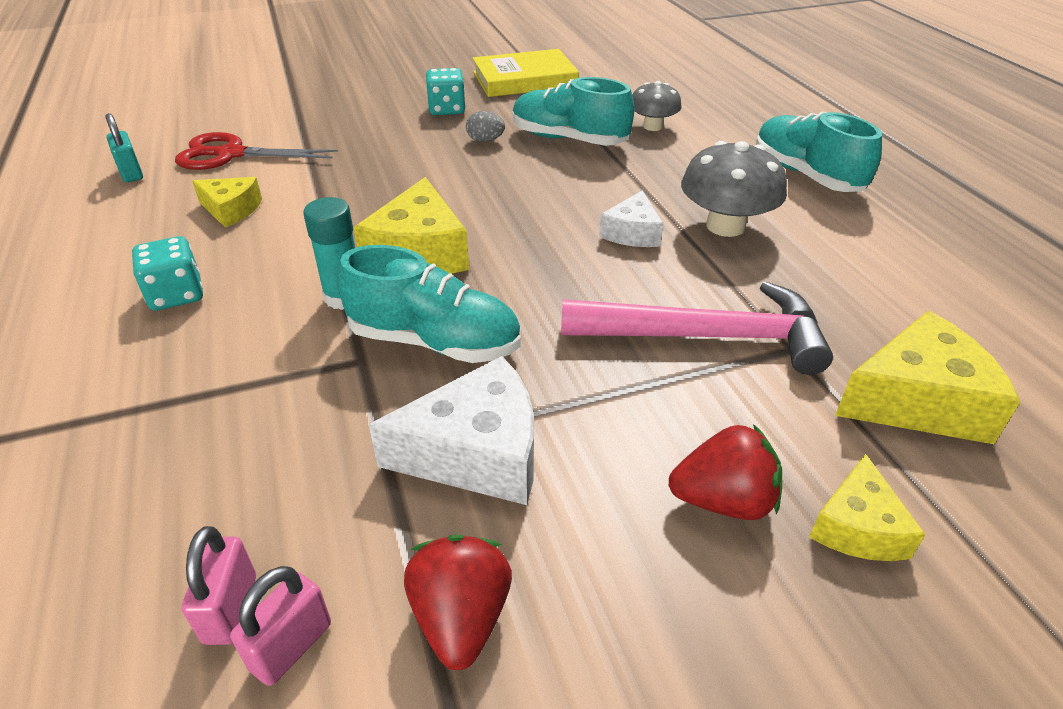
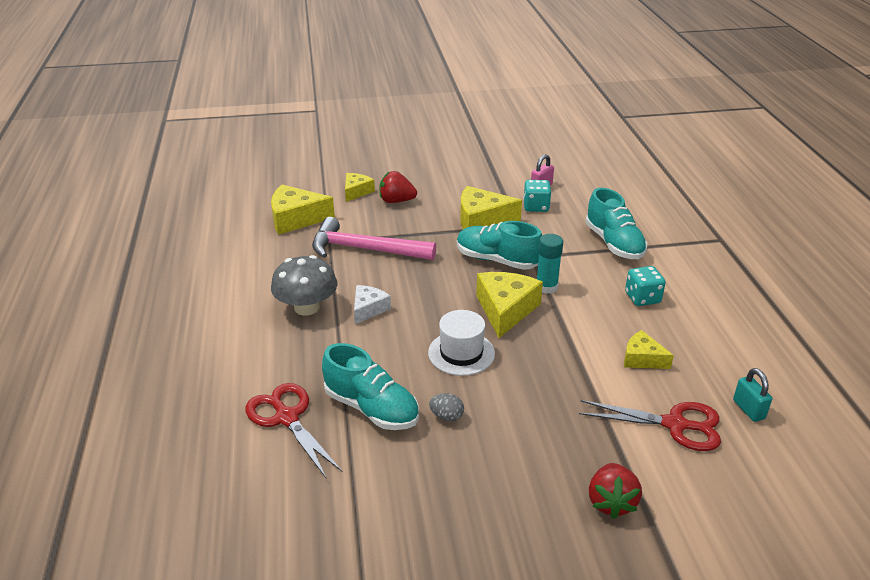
camera: 170 degrees left, 5 degrees down
pink padlock [181,526,256,645] -> none
white cheese [369,356,534,505] -> yellow cheese [460,186,522,229]
red strawberry [404,534,512,670] -> red strawberry moved to [589,463,642,519]
turquoise dice [426,68,466,115] -> turquoise dice moved to [523,180,551,212]
yellow book [472,49,579,97] -> none
grey mushroom [632,81,682,131] -> red scissors [245,383,342,478]
turquoise shoe [756,111,882,192] -> turquoise shoe moved to [585,188,647,259]
none -> white hat [428,310,495,376]

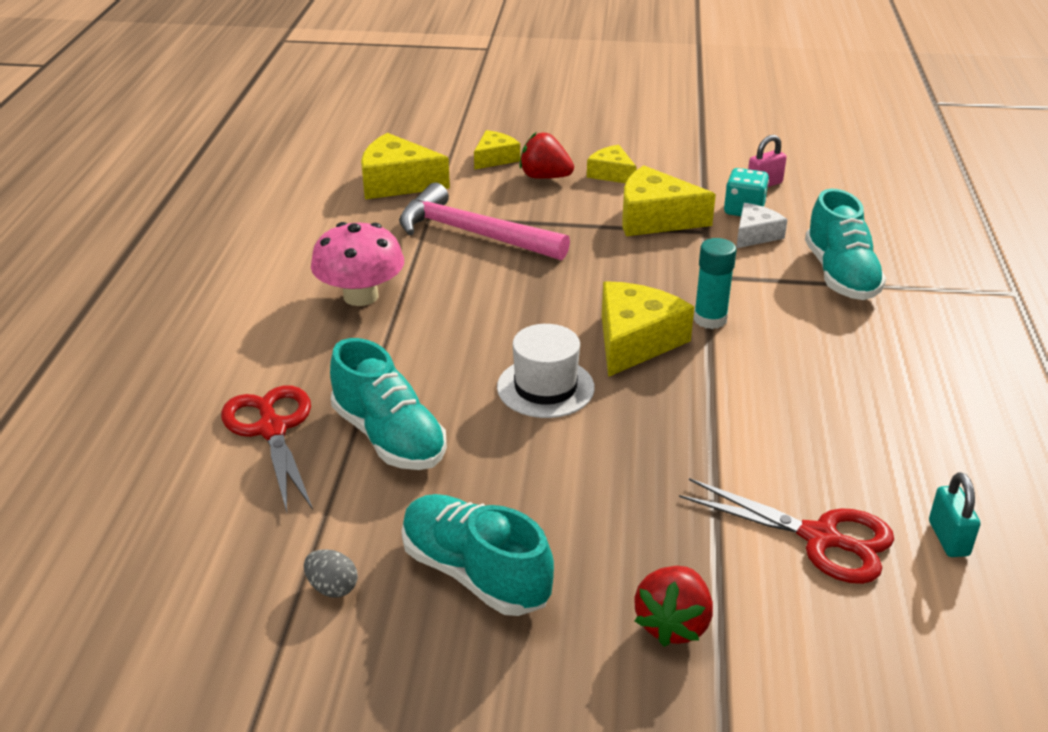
camera: 15 degrees right, 0 degrees up
grey mushroom [271,255,337,316] -> pink mushroom [311,222,404,306]
white cheese [354,285,391,324] -> white cheese moved to [736,203,787,248]
grey egg [429,393,464,421] -> grey egg moved to [304,549,358,598]
turquoise shoe [457,221,542,270] -> turquoise shoe moved to [402,494,554,616]
yellow cheese [624,330,674,369] -> yellow cheese moved to [587,145,637,183]
turquoise dice [625,266,666,306] -> none

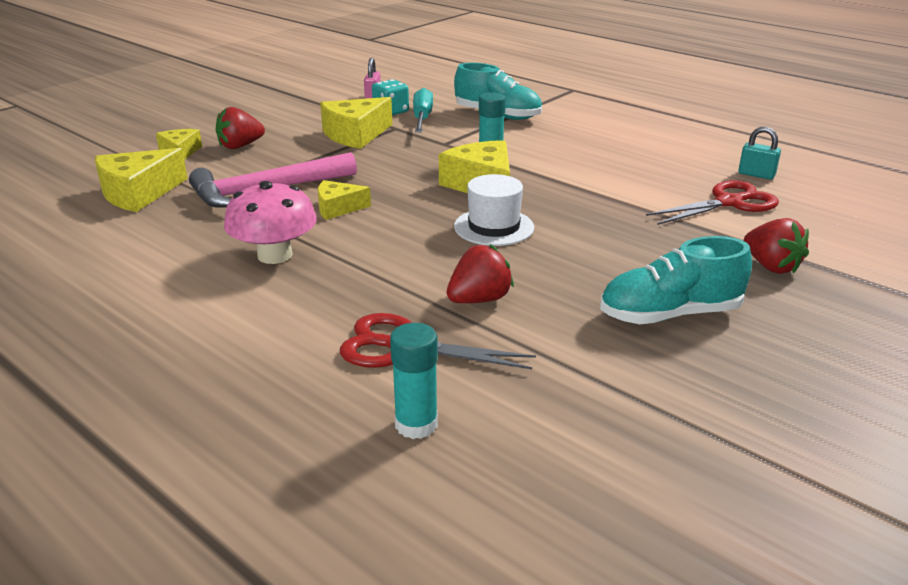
camera: 55 degrees left, 5 degrees down
grey egg [304,549,358,598] -> none
turquoise shoe [330,338,447,470] -> red strawberry [447,244,514,303]
yellow cheese [587,145,637,183] -> yellow cheese moved to [318,180,371,220]
white cheese [736,203,787,248] -> turquoise screwdriver [413,88,433,133]
none -> turquoise glue stick [390,323,438,439]

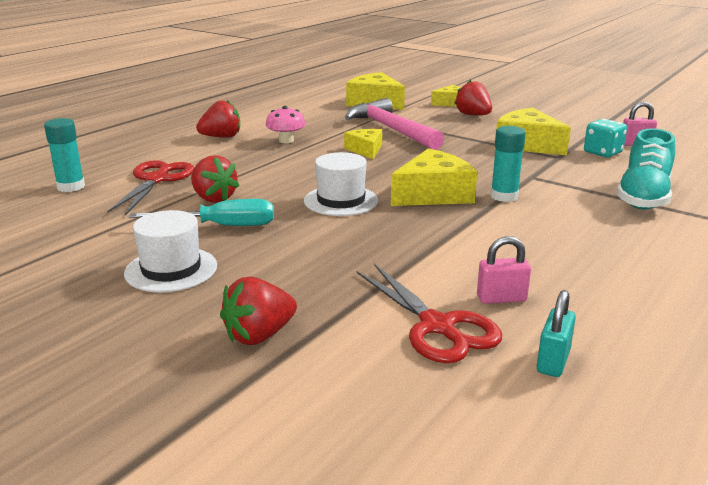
camera: 85 degrees right, 5 degrees down
pink mushroom [224,181,317,264] -> pink mushroom [266,106,306,143], size x0.63
turquoise screwdriver [413,88,433,133] -> turquoise screwdriver moved to [129,199,273,226]
turquoise shoe [600,236,752,324] -> white hat [124,210,217,292]
none -> red strawberry [196,100,240,138]
none -> pink padlock [477,236,531,304]

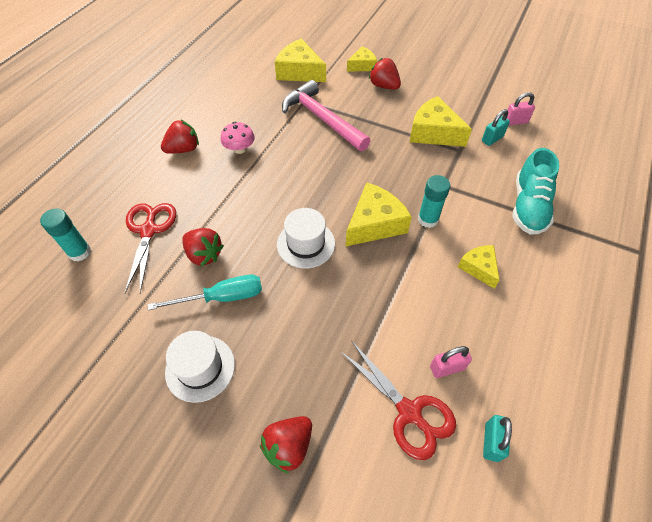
camera: 10 degrees left, 30 degrees up
yellow cheese [344,129,382,159] -> yellow cheese moved to [458,245,499,289]
turquoise dice [584,119,627,157] -> turquoise padlock [482,109,510,146]

